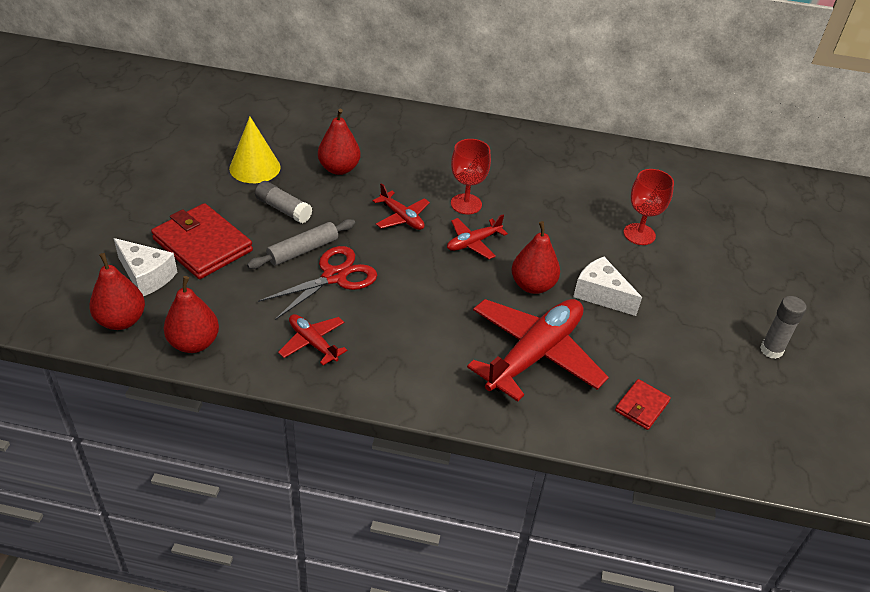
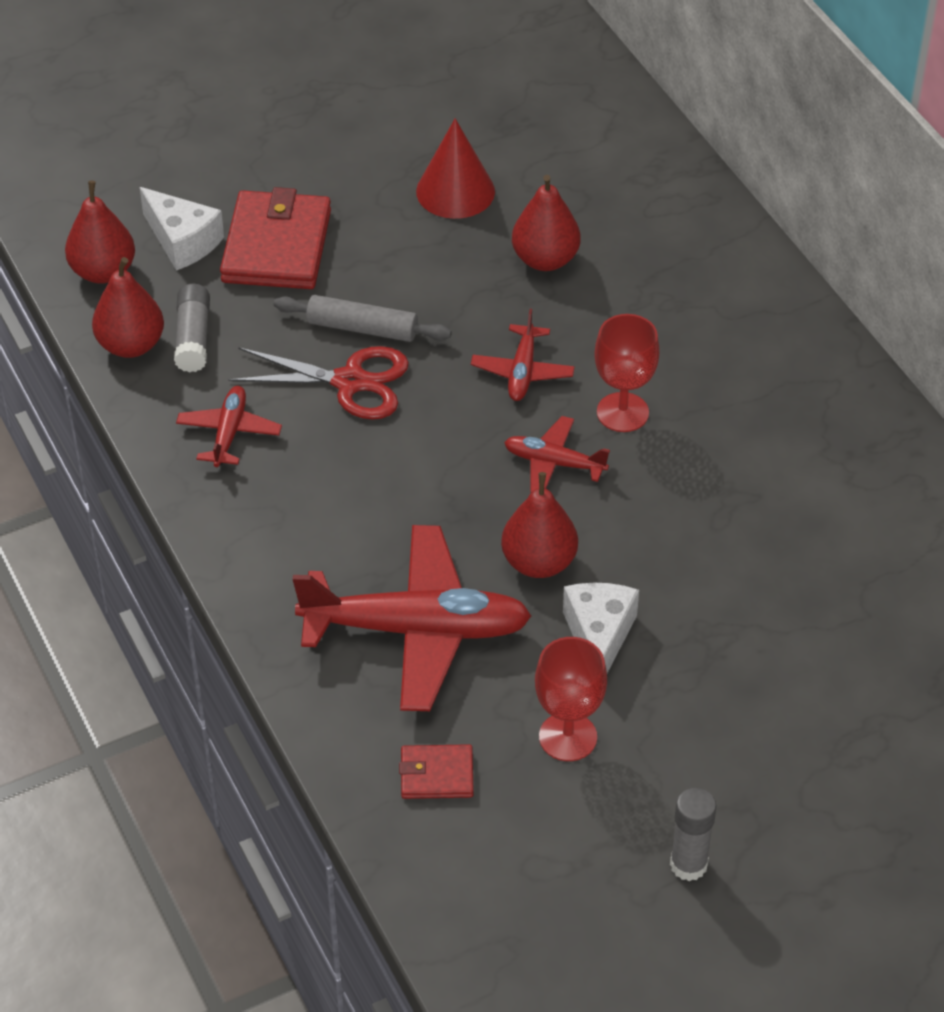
camera: 55 degrees right, 5 degrees up
white cheese [114,238,177,296] -> white cheese turned 45 degrees counterclockwise [139,187,224,271]
yellow cone [229,117,280,183] -> red cone [416,118,495,219]
grey glue stick [255,181,313,224] -> grey glue stick moved to [174,284,210,372]
red goblet [623,169,674,245] -> red goblet moved to [535,637,607,761]

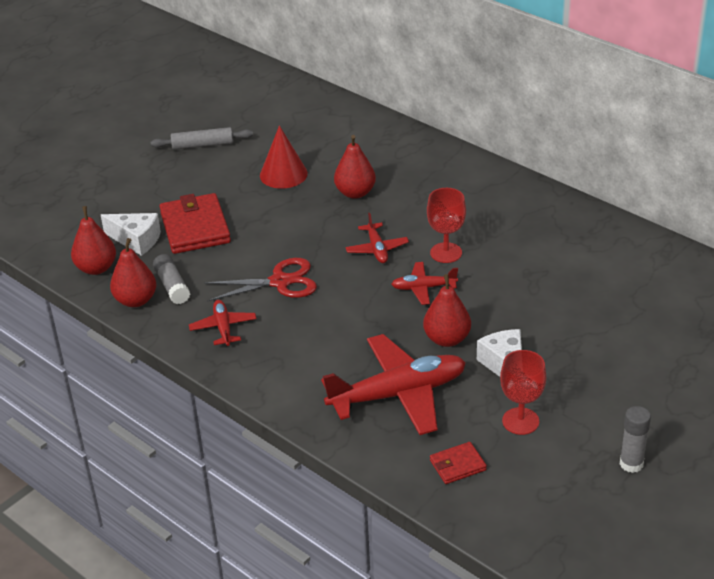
camera: 20 degrees left, 10 degrees down
grey rolling pin [274,295,451,342] -> grey rolling pin moved to [151,127,253,150]

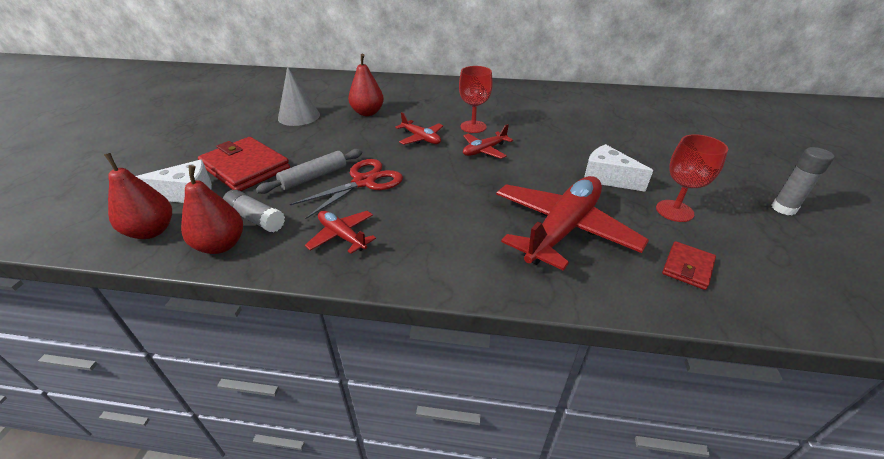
camera: 35 degrees left, 0 degrees up
grey rolling pin [151,127,253,150] -> grey rolling pin moved to [256,149,362,194]
red cone [260,125,308,189] -> grey cone [278,67,320,126]
red pear [423,274,471,347] -> none

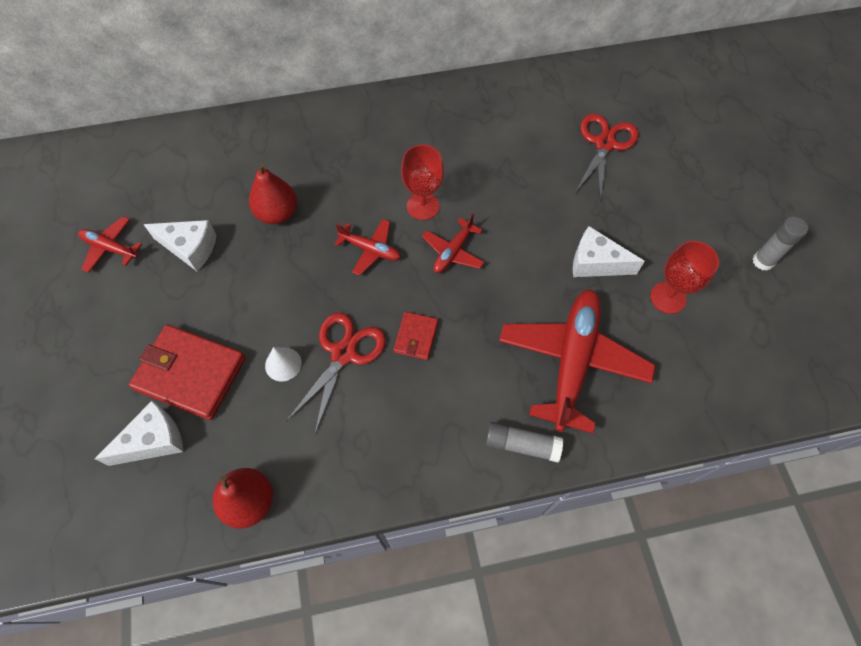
camera: 20 degrees left, 25 degrees up
red pear [104,153,172,239] -> none
grey glue stick [223,190,285,233] -> grey glue stick moved to [485,422,563,462]
grey rolling pin [256,149,362,194] -> white cone [265,347,302,382]
grey cone [278,67,320,126] -> white cheese [143,220,216,271]
red plane [305,211,376,254] -> red plane moved to [78,216,142,273]
red wallet [662,241,716,290] -> red wallet moved to [393,312,438,360]
none -> red scissors [575,114,639,202]

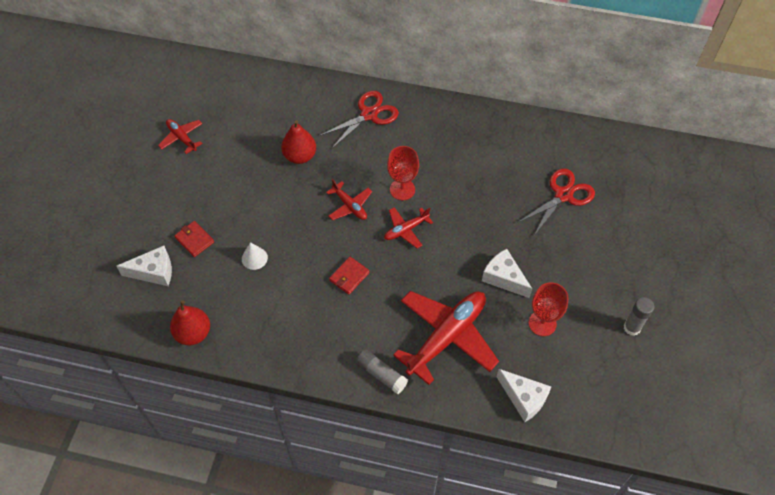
camera: 25 degrees right, 5 degrees down
red wallet [129,325,246,420] -> red wallet [174,221,214,257], size x0.51
white cheese [143,220,216,271] -> white cheese moved to [497,369,551,422]
red scissors [286,313,386,435] -> red scissors moved to [319,91,399,149]

